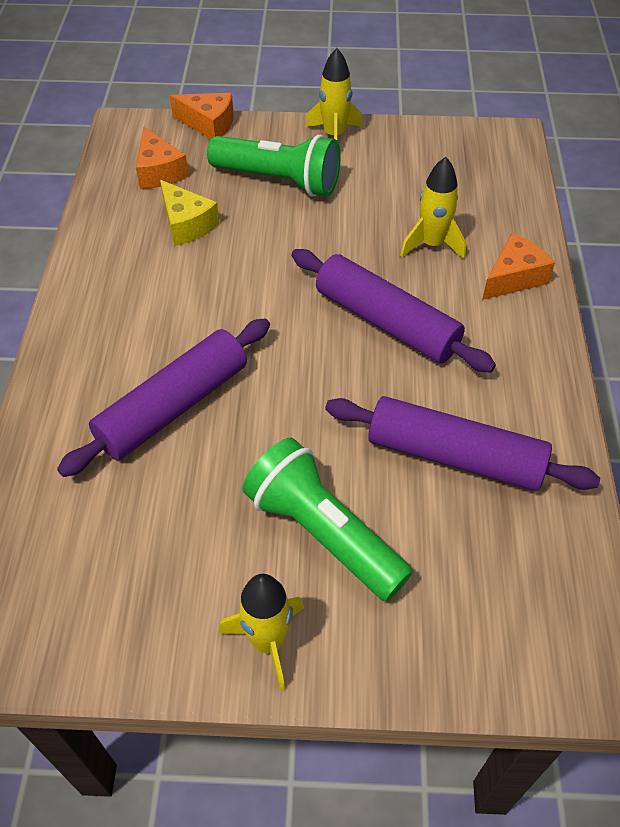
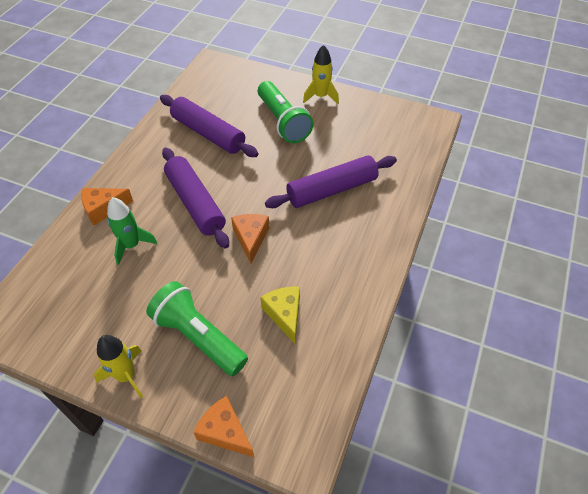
camera: 160 degrees left, 0 degrees up
orange cheese [136,127,189,189] -> orange cheese moved to [231,214,269,264]
yellow rocket [400,157,466,259] -> green rocket [107,197,157,265]

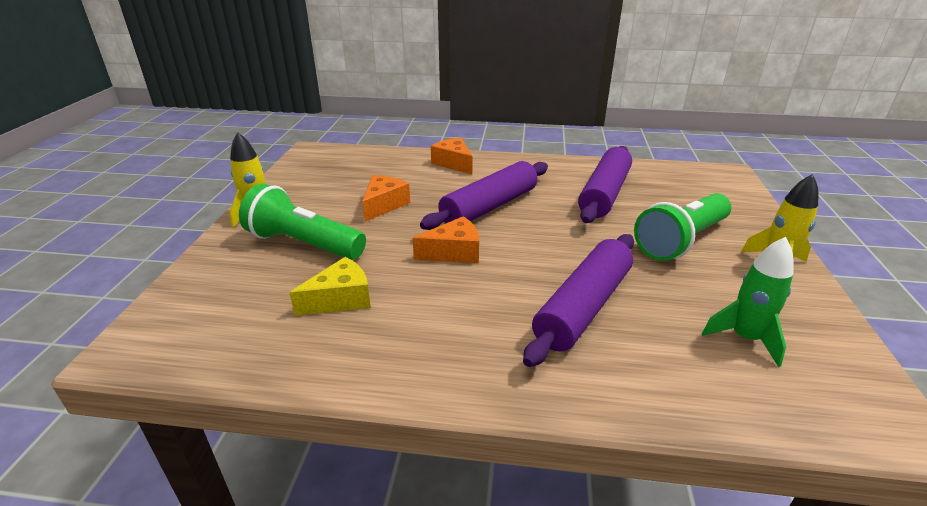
camera: 75 degrees right, 20 degrees down
green rocket [107,197,157,265] -> green rocket moved to [702,237,794,367]
green flashlight [146,281,248,376] -> green flashlight turned 90 degrees counterclockwise [239,184,366,260]
orange cheese [193,396,254,457] -> orange cheese moved to [362,175,410,222]
purple rolling pin [265,155,397,208] -> purple rolling pin turned 75 degrees clockwise [523,234,634,367]

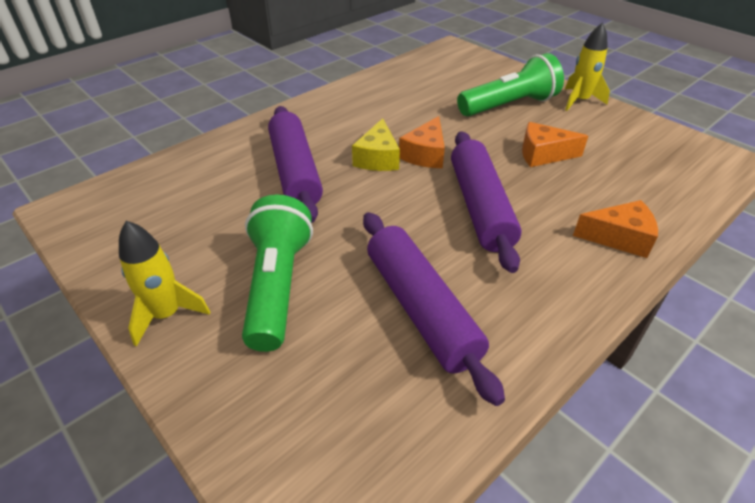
camera: 130 degrees right, 10 degrees up
yellow cheese [289,257,371,316] -> yellow cheese moved to [352,118,400,171]
orange cheese [362,175,410,222] -> orange cheese turned 120 degrees clockwise [522,122,588,167]
green rocket [702,237,794,367] -> none

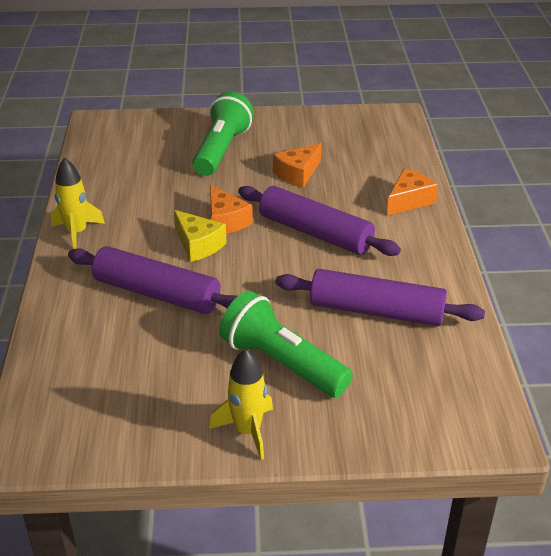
camera: 50 degrees left, 5 degrees down
yellow rocket [565,22,610,111] -> yellow rocket moved to [51,157,105,249]

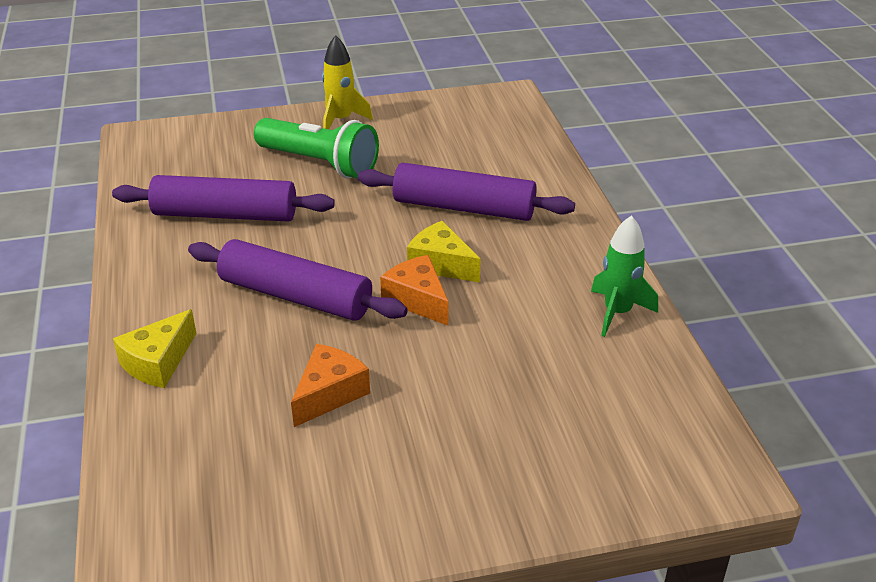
camera: 170 degrees right, 0 degrees up
yellow rocket [51,157,105,249] -> none
green flashlight [193,92,254,176] -> none
orange cheese [387,169,438,216] -> yellow cheese [113,309,197,388]
none -> green rocket [591,215,658,337]

